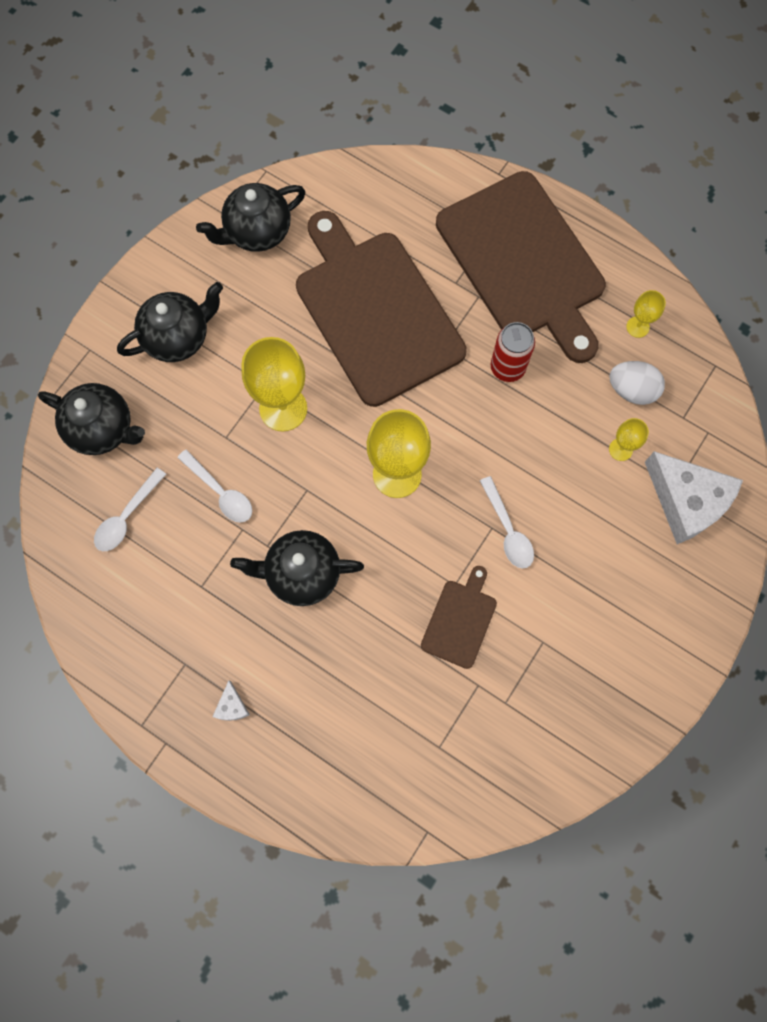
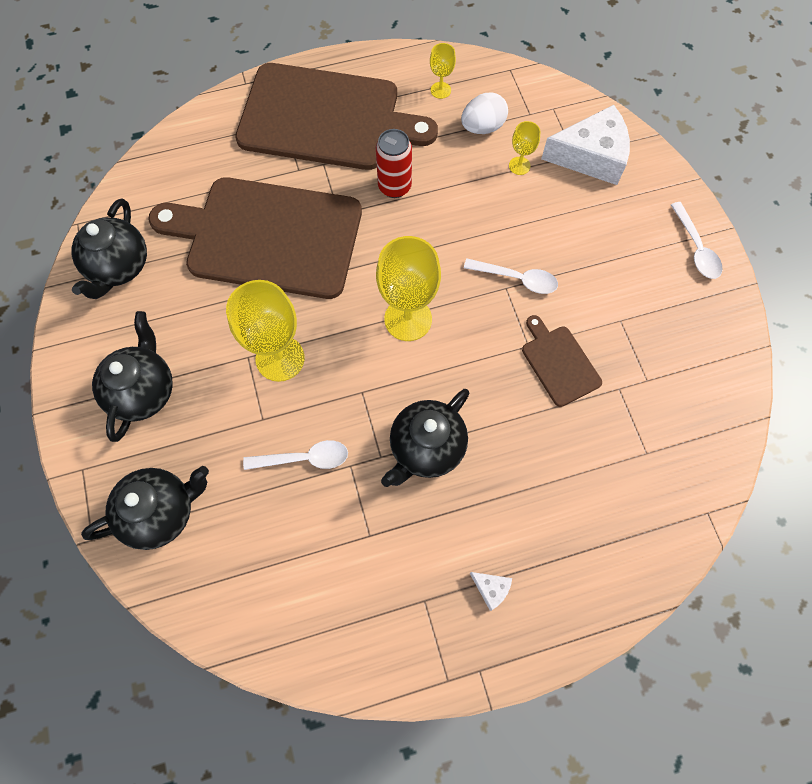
camera: 50 degrees left, 5 degrees down
white spoon [94,468,166,551] -> white spoon moved to [671,202,723,279]

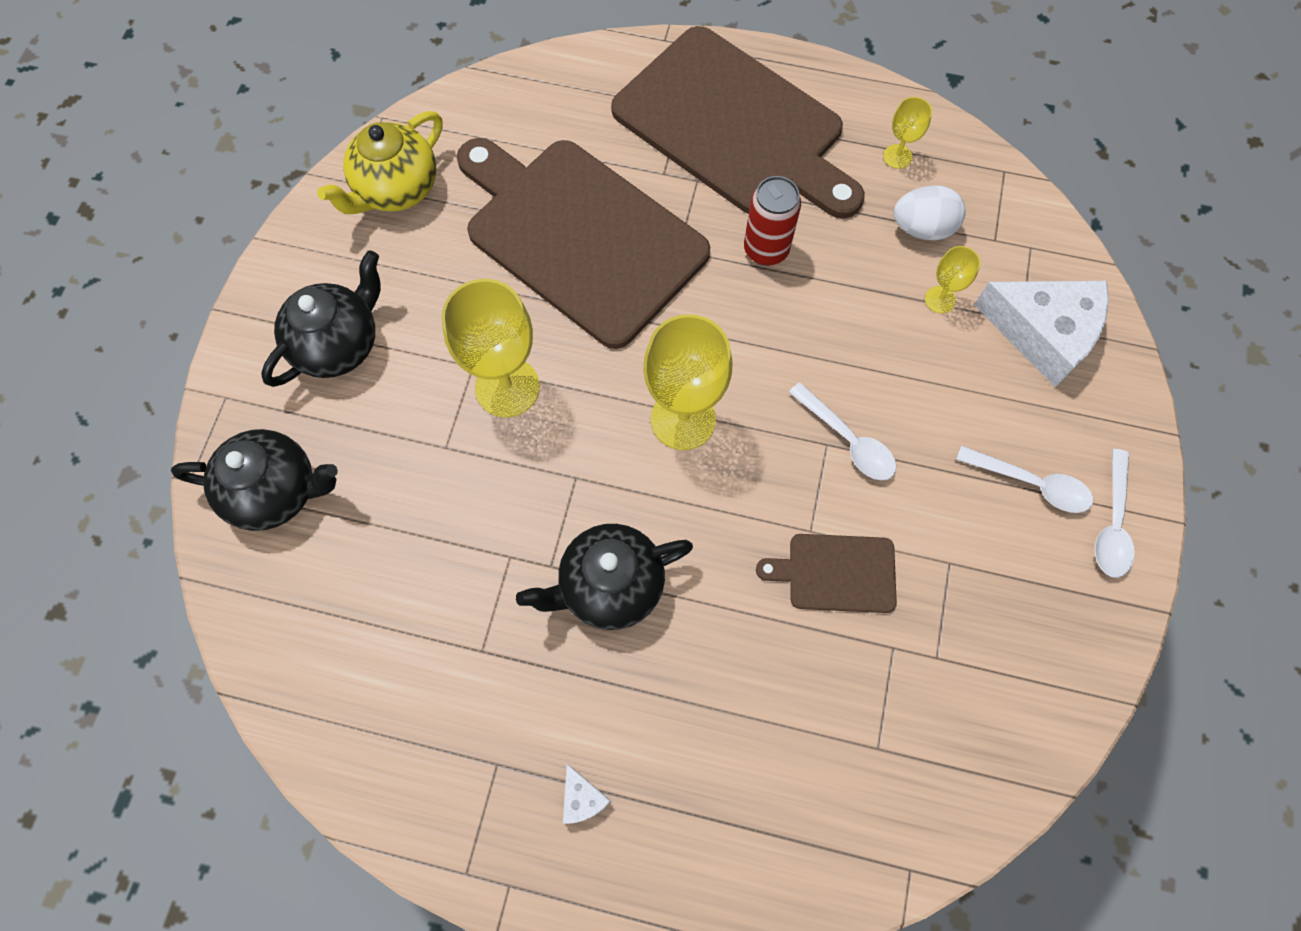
camera: 30 degrees right, 0 degrees up
black teapot [71,198,147,299] -> yellow teapot [317,111,442,214]
white spoon [243,440,348,470] -> white spoon moved to [956,445,1093,513]
brown cutting board [522,315,602,407] -> brown cutting board turned 90 degrees counterclockwise [756,534,897,613]

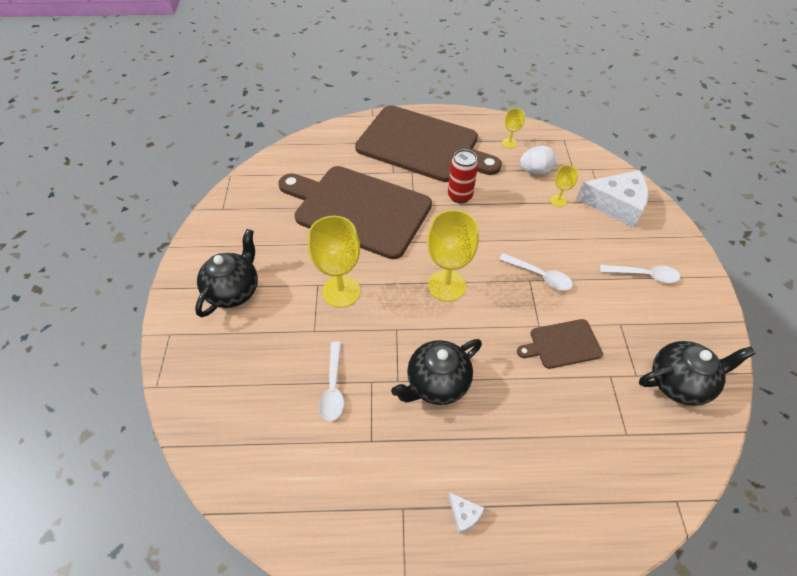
camera: 15 degrees left, 15 degrees down
black teapot [171,429,338,531] -> black teapot moved to [639,341,756,406]
yellow teapot [317,111,442,214] -> none
white spoon [1095,449,1135,578] -> white spoon moved to [319,342,344,421]

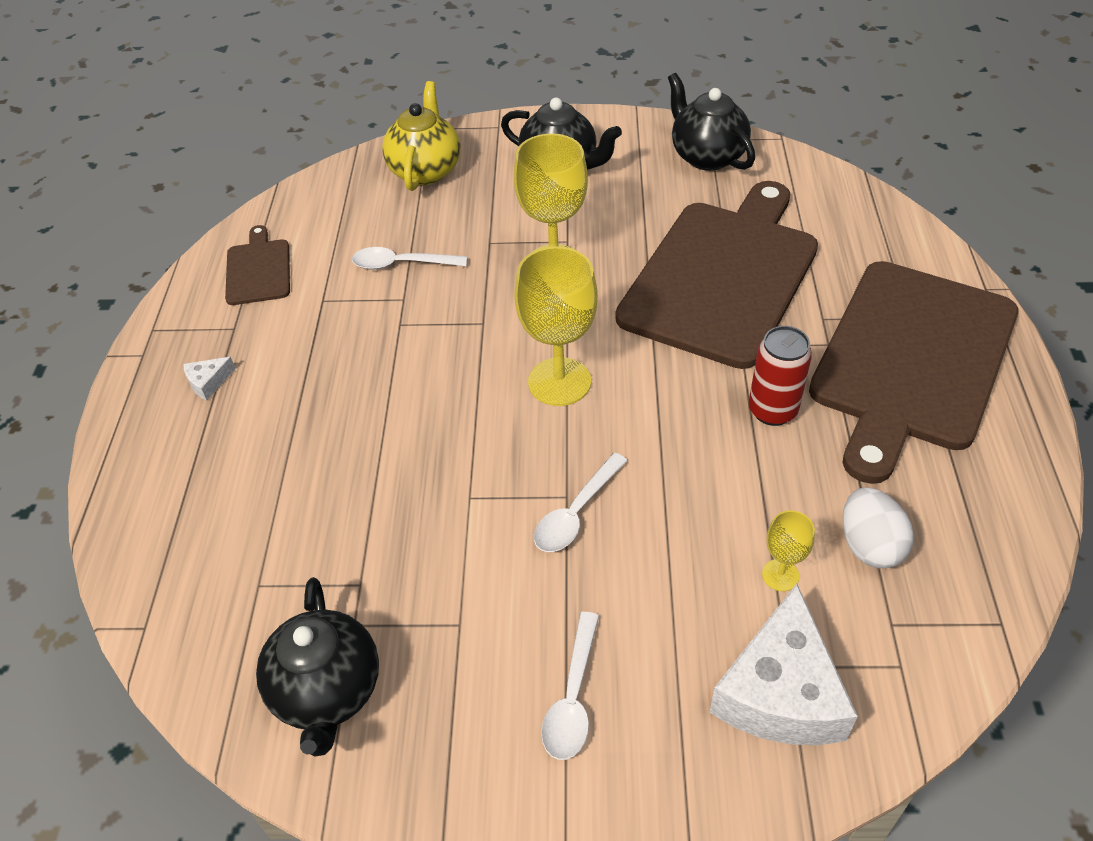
camera: 95 degrees right, 5 degrees down
black teapot [391,339,482,405] -> black teapot moved to [668,73,755,171]
yellow goblet [502,108,525,148] -> none
brown cutting board [517,319,603,369] -> brown cutting board moved to [225,225,290,305]
none -> yellow teapot [382,81,460,191]

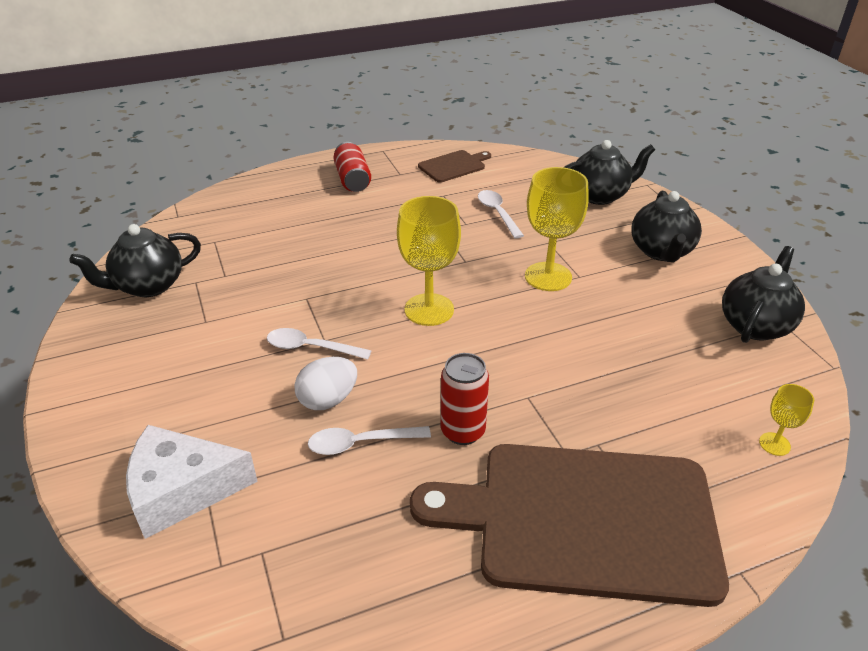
camera: 65 degrees right, 10 degrees down
white cheese [184,357,235,400] -> red can [333,142,371,192]
yellow teapot [382,81,460,191] -> black teapot [563,140,655,205]
white spoon [541,612,599,760] -> white spoon moved to [308,426,431,455]
brown cutting board [615,181,818,369] -> none
yellow goblet [762,510,815,591] -> yellow goblet moved to [759,384,814,456]
white egg [843,488,914,568] -> white egg moved to [294,357,357,410]

